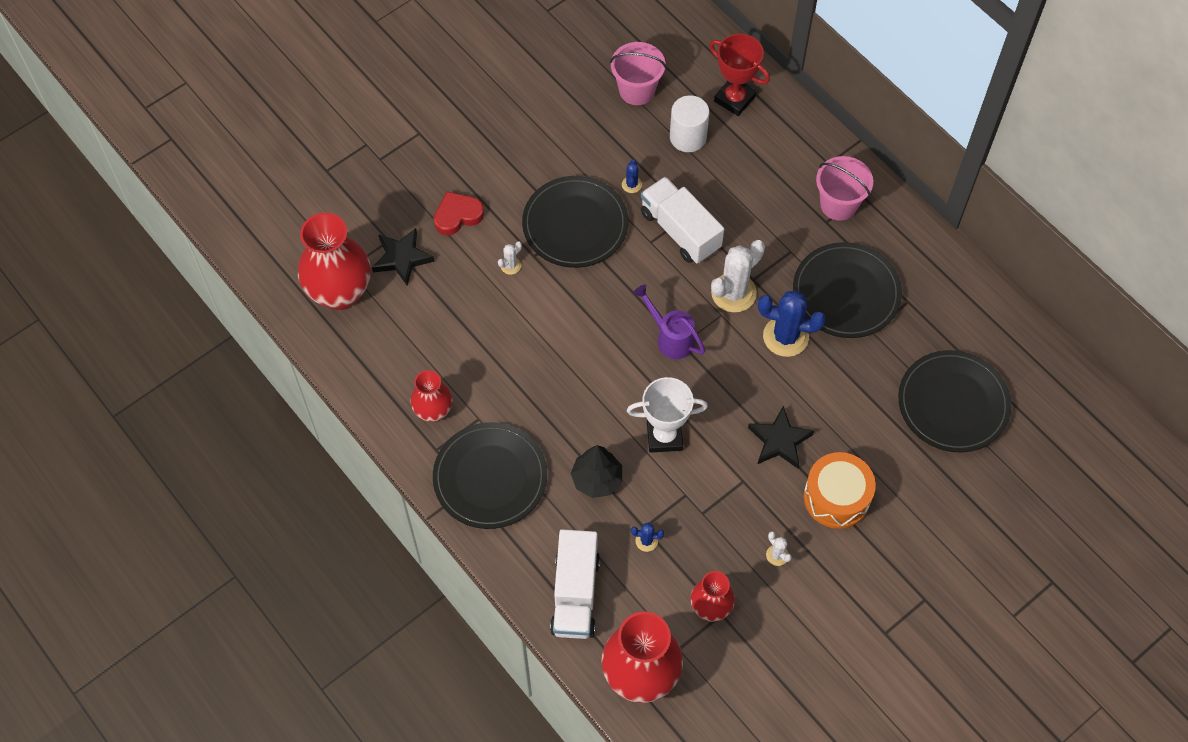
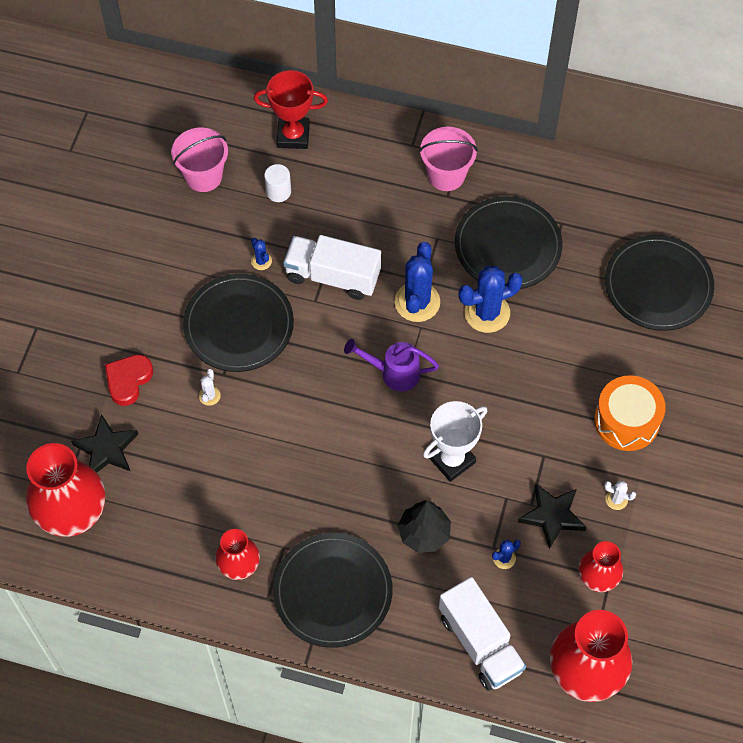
camera: 35 degrees left, 0 degrees up
white cylinder [670,95,709,152] -> white cylinder [264,164,291,202], size x0.66
white cactus [711,240,765,312] -> blue cactus [394,242,440,322]
black star [748,406,814,468] -> black star moved to [518,483,587,550]

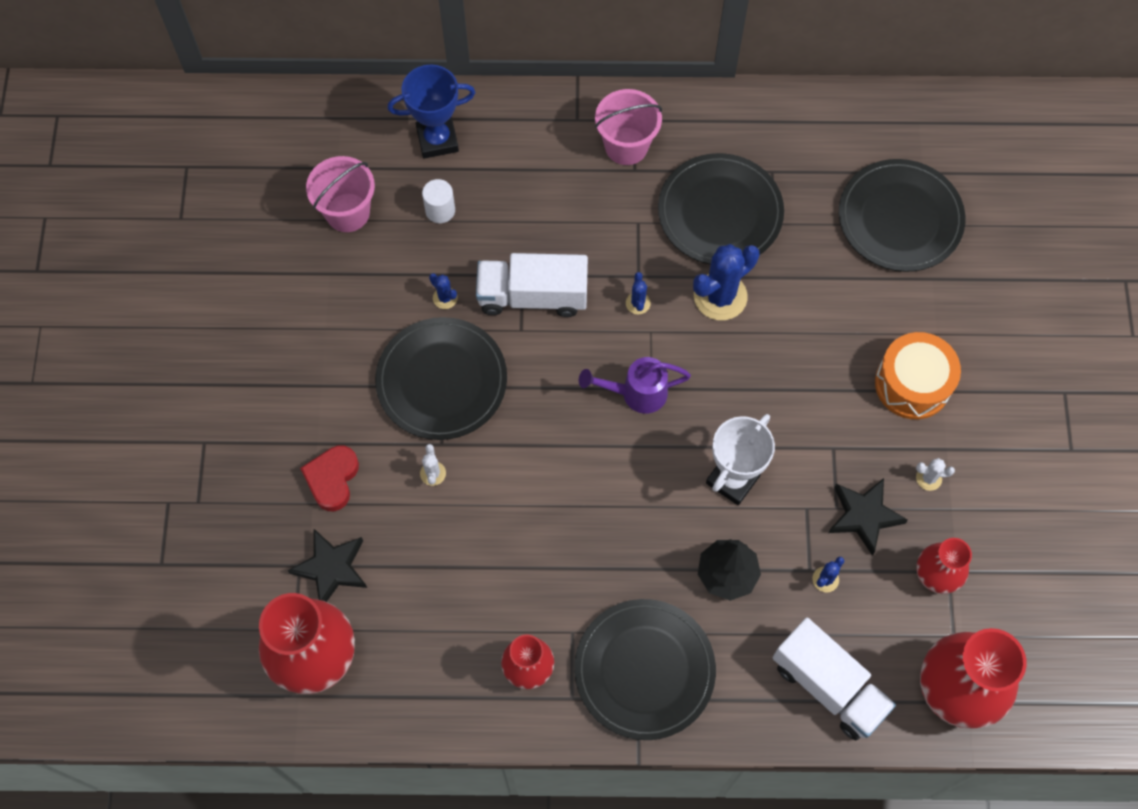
camera: 15 degrees left, 5 degrees up
red trophy [254,70,328,149] -> blue trophy [387,65,476,159]
blue cactus [394,242,440,322] -> blue cactus [626,272,651,314], size x0.46

